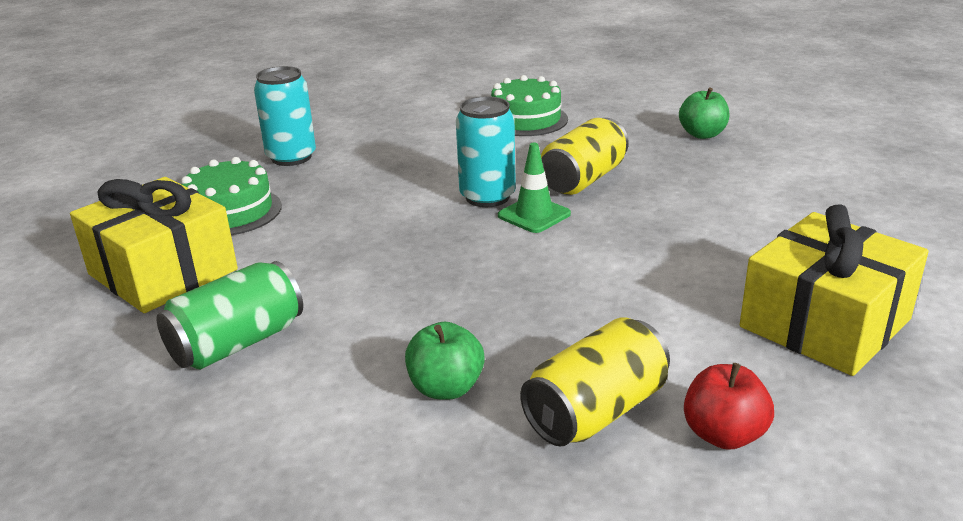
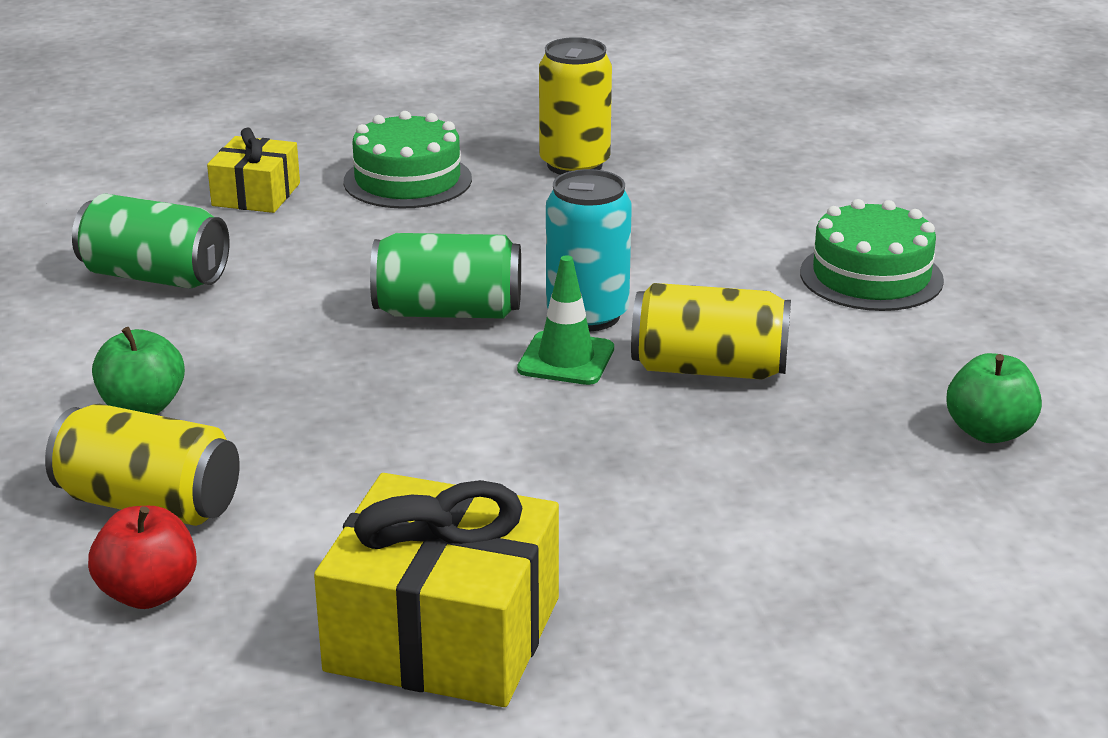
camera: 60 degrees right, 0 degrees up
yellow gift [70,177,238,313] -> yellow gift [207,128,300,213], size x0.56
turquoise can [254,66,316,166] -> yellow can [539,37,612,175]
none -> green can [370,233,521,319]

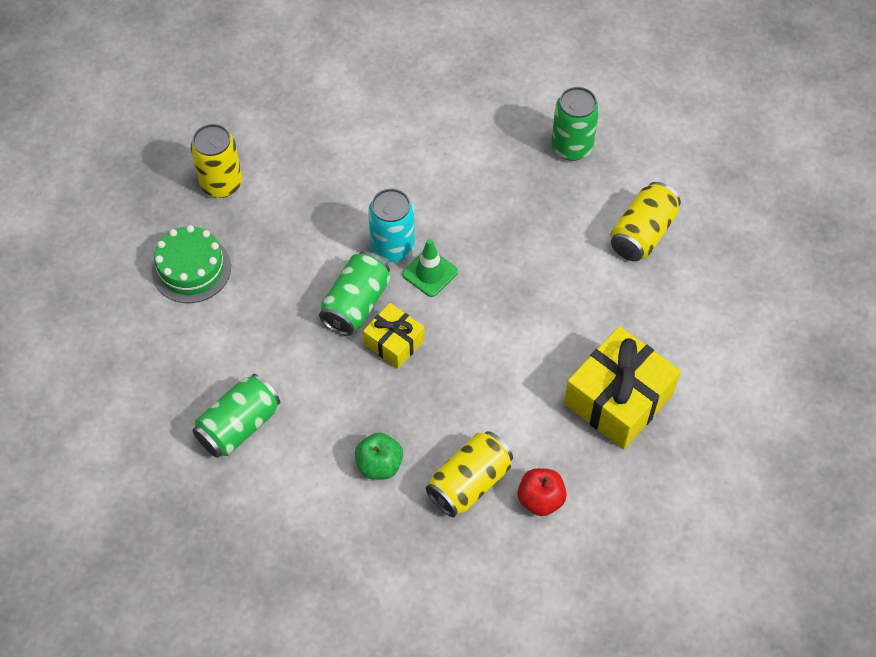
camera: 65 degrees left, 30 degrees up
yellow gift [207,128,300,213] -> yellow gift moved to [363,303,425,369]
yellow can [631,283,791,380] -> yellow can moved to [611,182,681,261]
green cake [800,199,944,311] -> none
green apple [947,353,1042,443] -> green can [551,87,599,161]

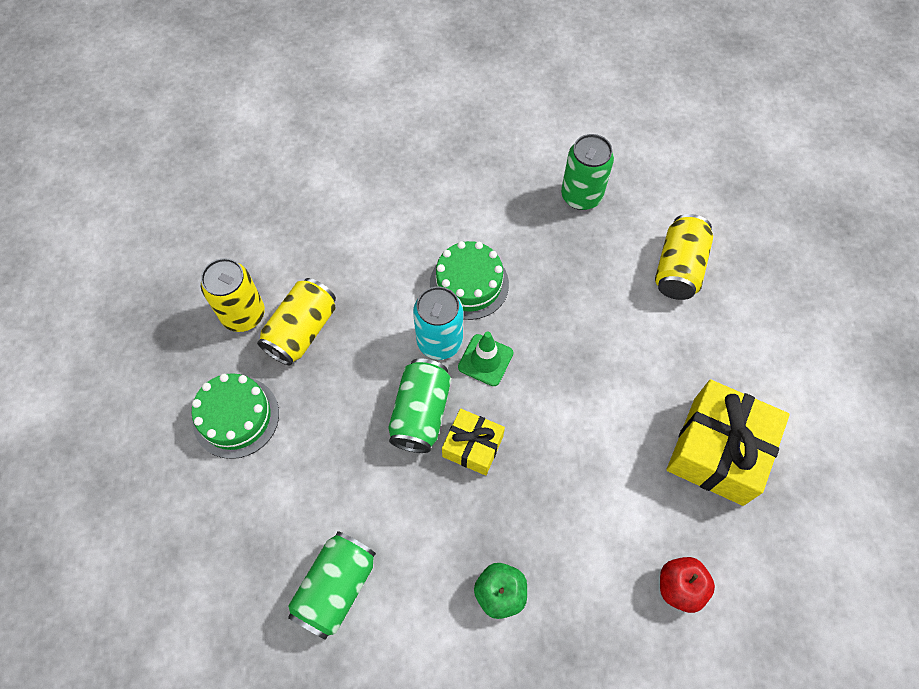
camera: 15 degrees left, 5 degrees up
yellow can [426,431,513,517] -> yellow can moved to [257,278,336,366]
none -> green cake [430,241,509,320]

